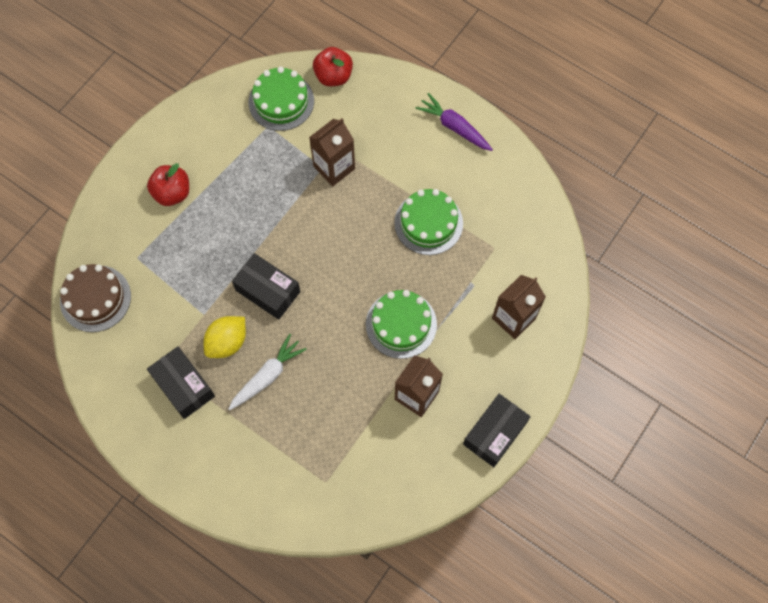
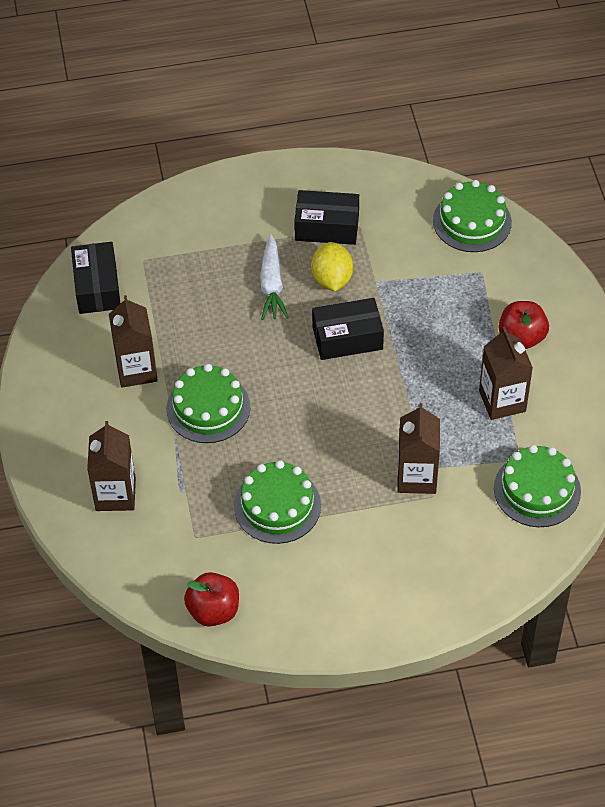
camera: 135 degrees right, 15 degrees down
brown cake [60,264,131,332] -> green cake [433,180,512,252]
red apple [313,47,353,86] -> red apple moved to [184,572,239,626]
purple carrot [415,93,493,151] -> none
black box [463,394,531,467] -> black box moved to [71,242,121,314]
none -> brown carton [479,327,533,420]

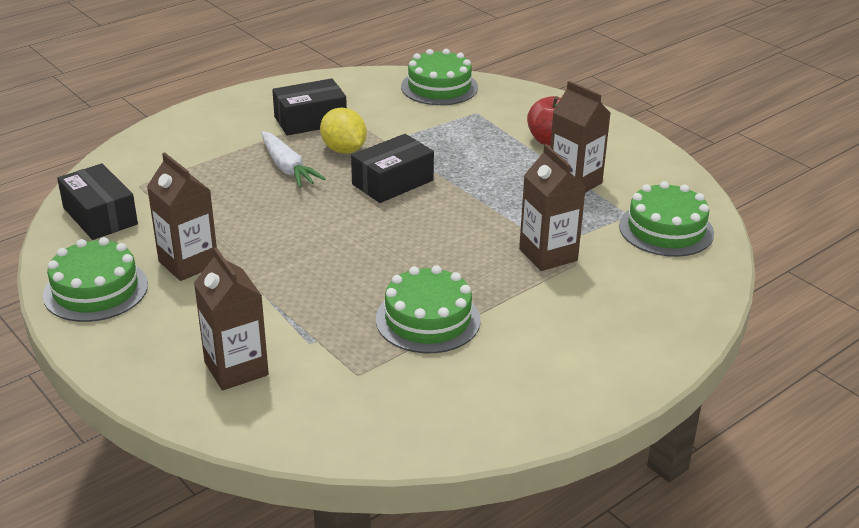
camera: 30 degrees left, 20 degrees down
green cake [166,364,250,443] -> green cake moved to [43,237,148,322]
red apple [184,572,239,626] -> none

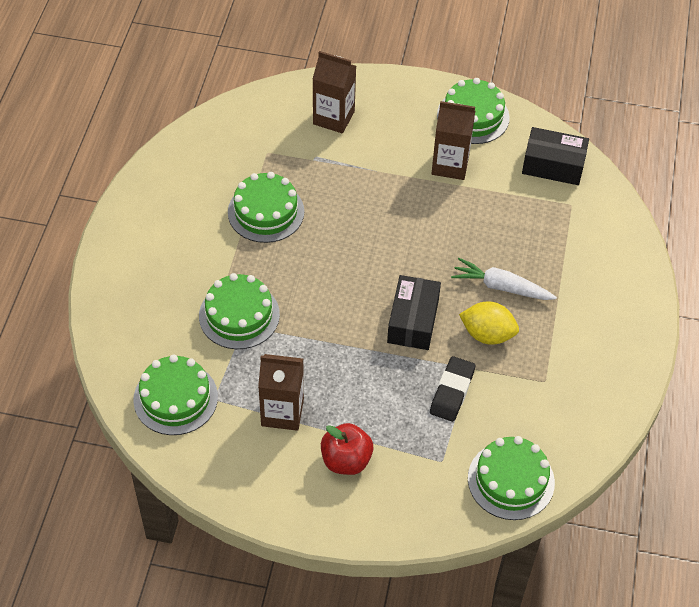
camera: 140 degrees right, 20 degrees up
black box [272,79,347,136] -> none
brown carton [519,144,586,271] -> green cake [199,273,280,349]
none -> black eraser [430,356,475,422]

